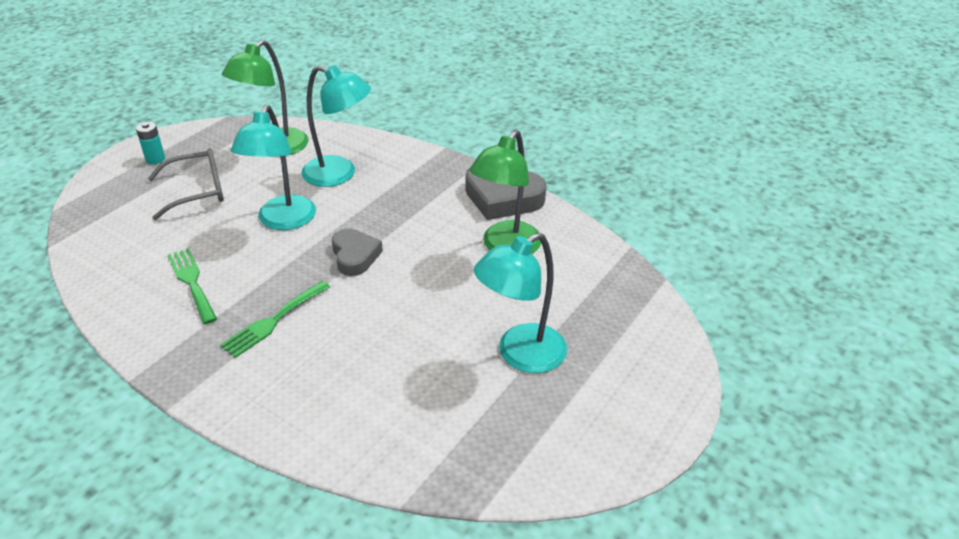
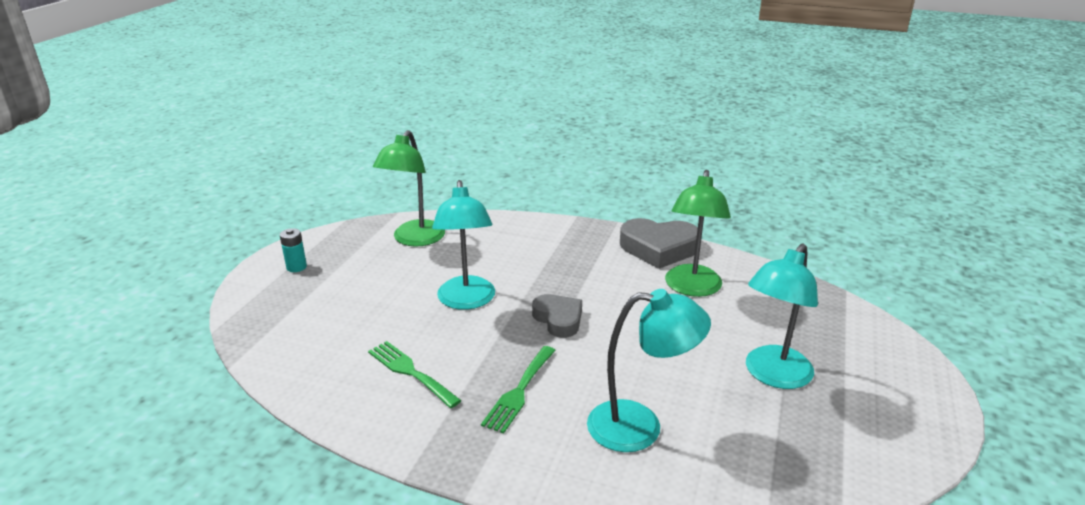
camera: 15 degrees left, 10 degrees down
grey glasses [148,148,224,220] -> none
turquoise lamp [301,65,371,187] -> turquoise lamp moved to [587,289,711,452]

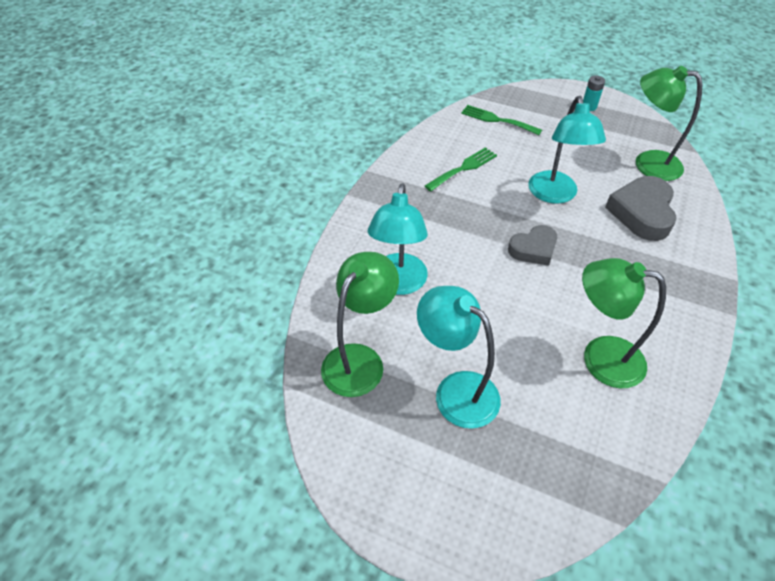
camera: 95 degrees right, 20 degrees up
turquoise lamp [432,180,495,310] -> turquoise lamp turned 90 degrees counterclockwise [528,96,606,204]
green fork [481,346,556,434] -> green fork moved to [461,105,542,135]
grey heart [620,218,698,269] -> grey heart moved to [605,176,677,241]
none -> green lamp [321,252,399,397]

